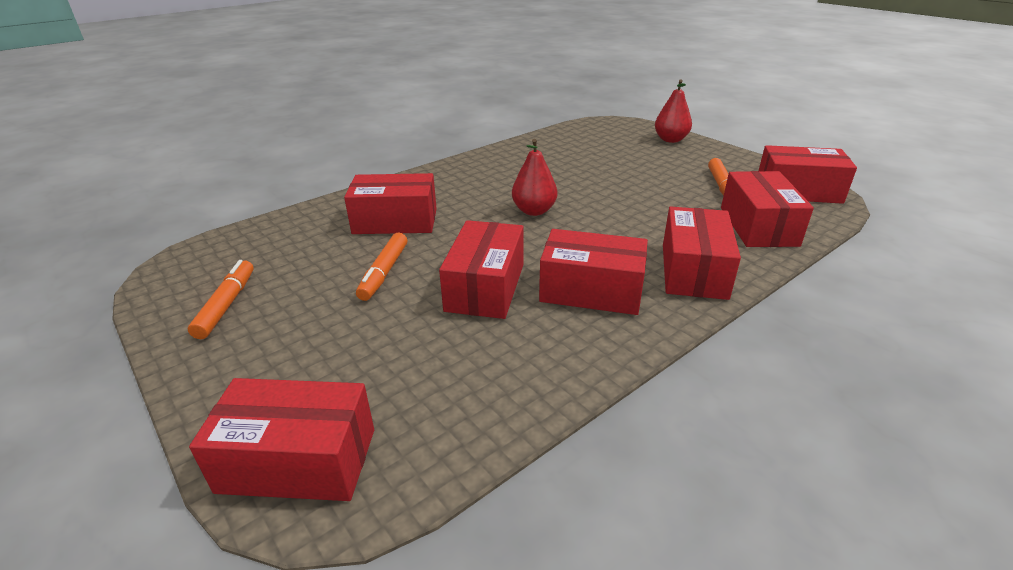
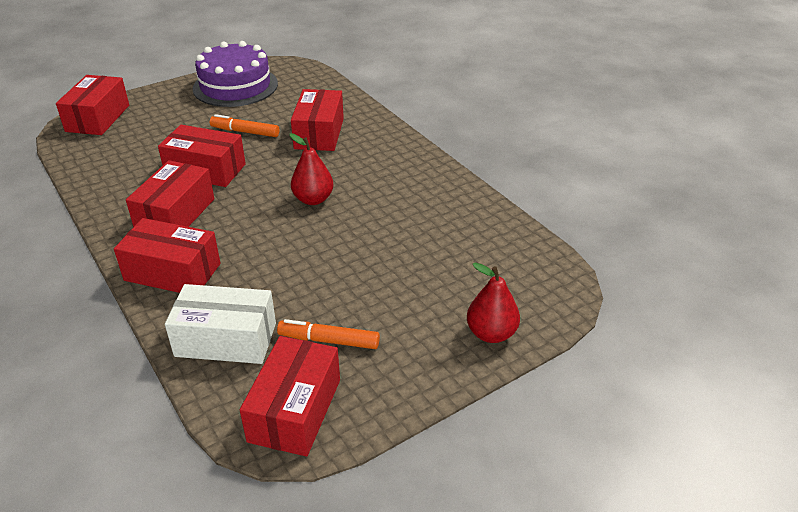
camera: 95 degrees right, 5 degrees up
orange marker [188,260,254,339] -> purple cake [193,41,278,107]
red box [721,171,814,247] -> white box [165,284,276,364]

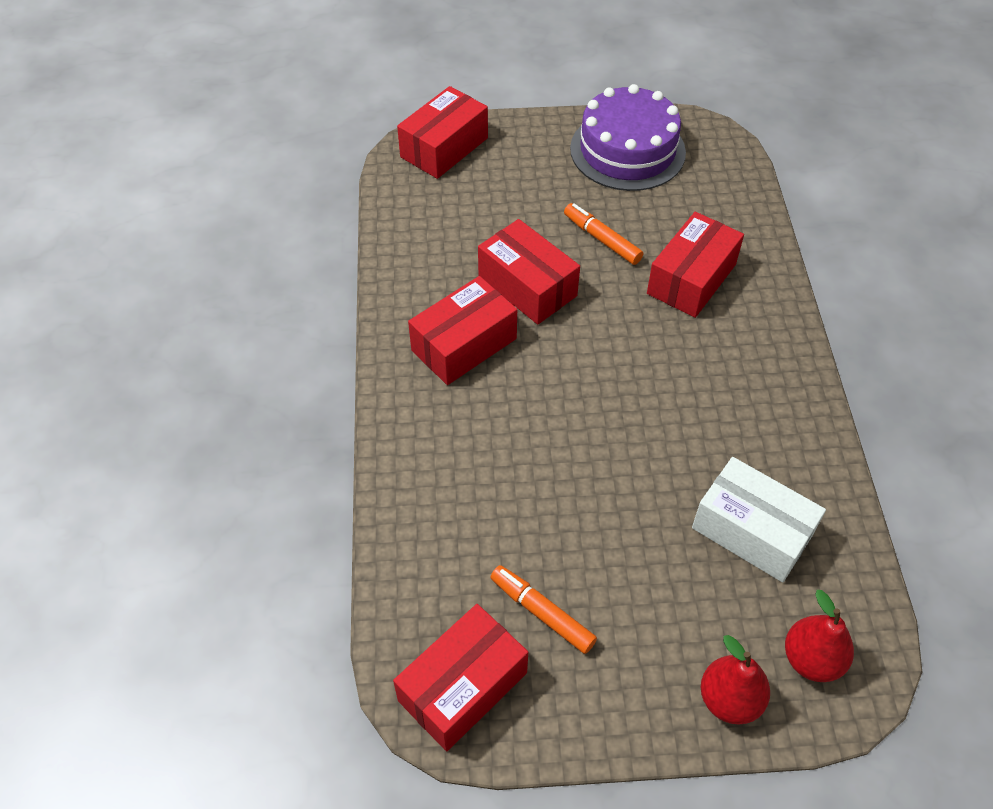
camera: 30 degrees right, 15 degrees up
red box [114,218,221,293] -> none
white box [165,284,276,364] -> white box moved to [692,457,826,582]
red pear [289,133,334,205] -> red pear moved to [785,590,854,682]

